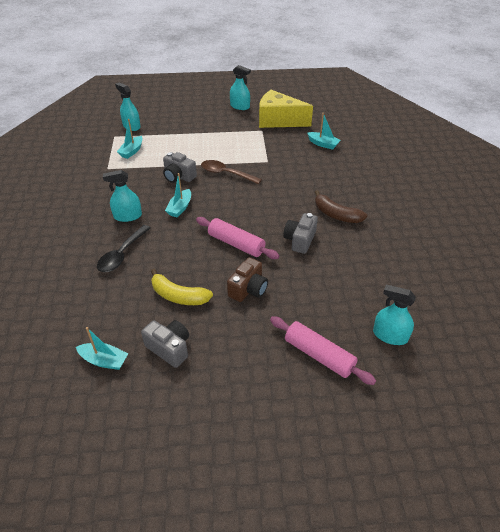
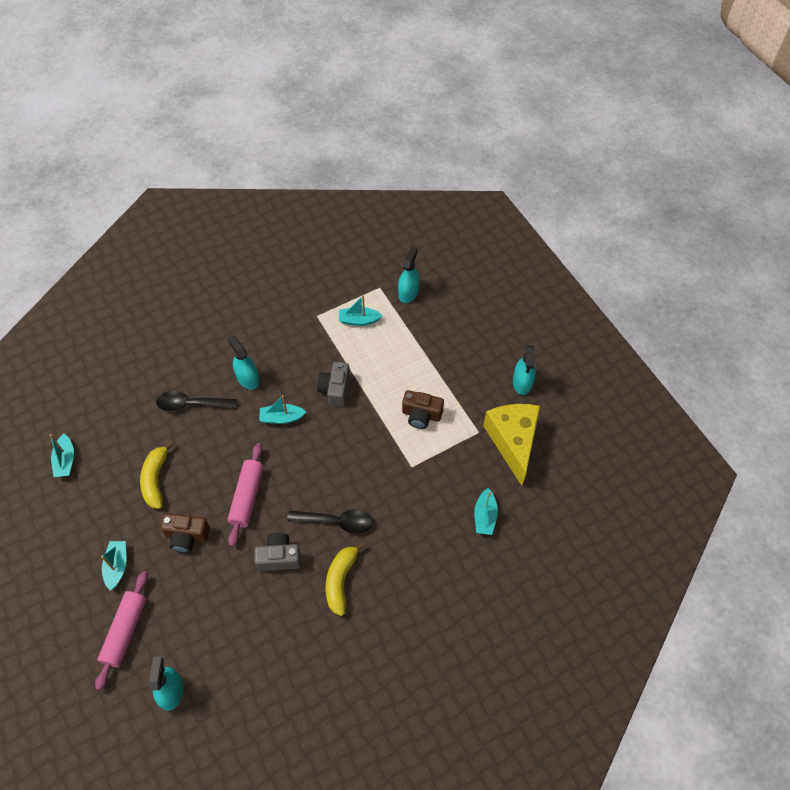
camera: 65 degrees right, 15 degrees up
grey camera [141,320,189,368] -> none
brown spoon [201,160,262,184] -> none
brown banana [315,190,367,223] -> yellow banana [326,542,365,616]
none -> turquoise boat [101,541,127,591]
none -> black spoon [287,510,373,533]
none -> brown camera [402,390,444,429]

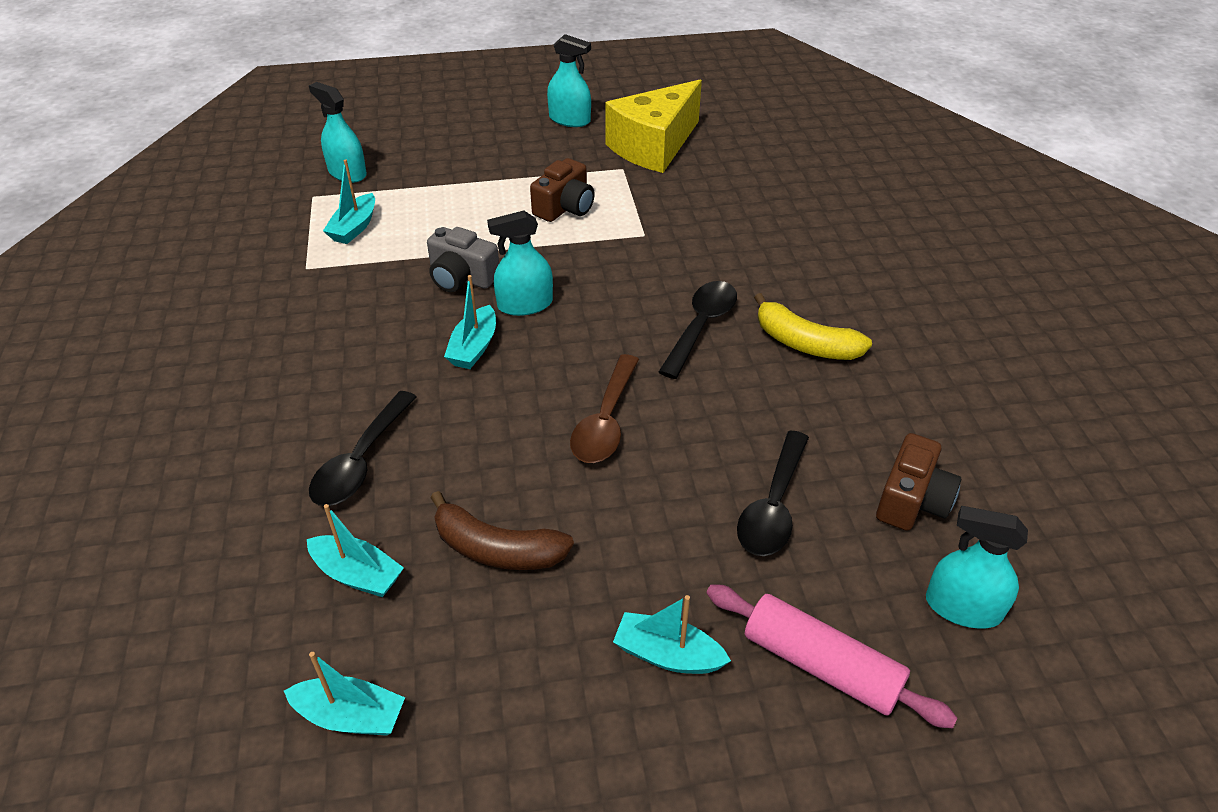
camera: 70 degrees left, 15 degrees down
yellow banana [140,441,174,509] -> brown banana [431,491,574,570]
brown camera [161,513,210,553] -> brown camera moved to [876,433,961,531]
turquoise spray bottle [227,335,259,390] -> turquoise spray bottle moved to [487,211,553,316]
pink rolling pin [227,443,264,547] -> brown spoon [570,354,639,463]
grey camera [254,533,301,571] -> none
turquoise boat [474,488,498,535] -> turquoise boat moved to [307,504,404,597]
yellow cheese [483,404,540,486] -> yellow cheese turned 60 degrees counterclockwise [605,80,702,173]
none -> black spoon [737,431,809,556]

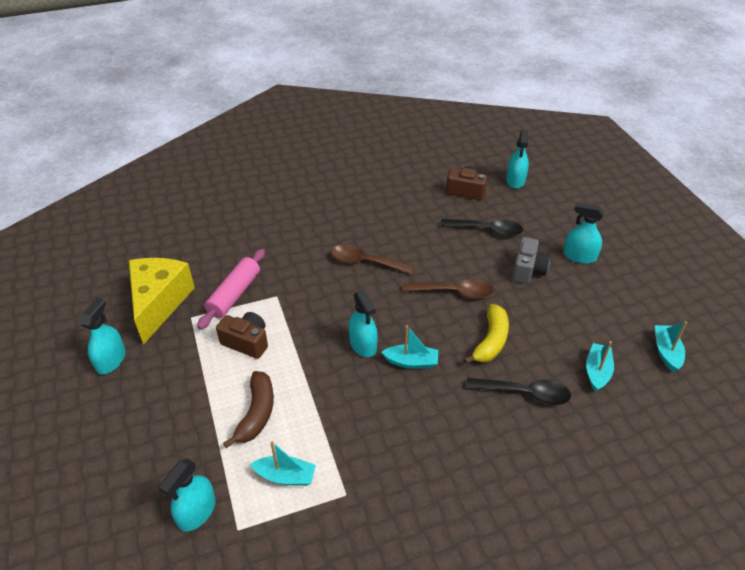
camera: 100 degrees left, 0 degrees up
grey camera [427,227,499,292] -> grey camera moved to [512,237,550,284]
brown banana [431,491,574,570] -> brown banana moved to [223,371,274,448]
yellow cheese [605,80,702,173] -> yellow cheese turned 120 degrees counterclockwise [129,258,195,345]
turquoise boat [613,595,731,674] -> turquoise spray bottle [563,203,604,264]
black spoon [659,281,737,379] -> brown spoon [331,245,415,274]
pink rolling pin [707,584,957,728] -> pink rolling pin moved to [197,249,265,330]
yellow banana [754,293,872,360] -> yellow banana moved to [464,304,509,364]

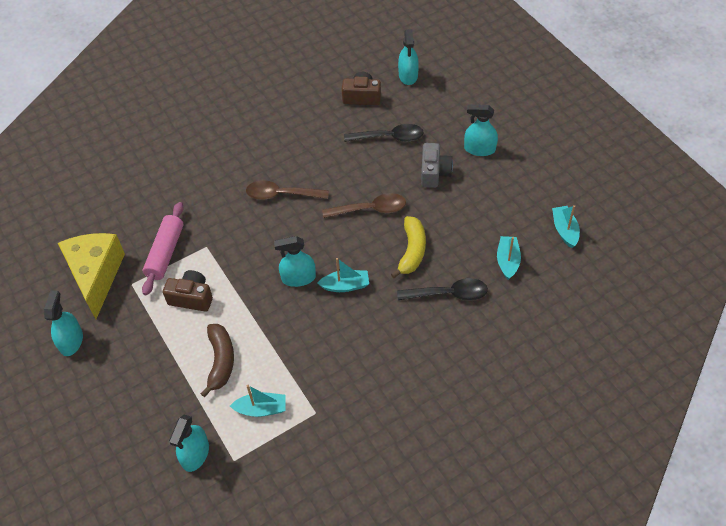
camera: 10 degrees left, 10 degrees up
turquoise spray bottle [349,290,378,357] -> turquoise spray bottle turned 120 degrees clockwise [274,236,316,287]

